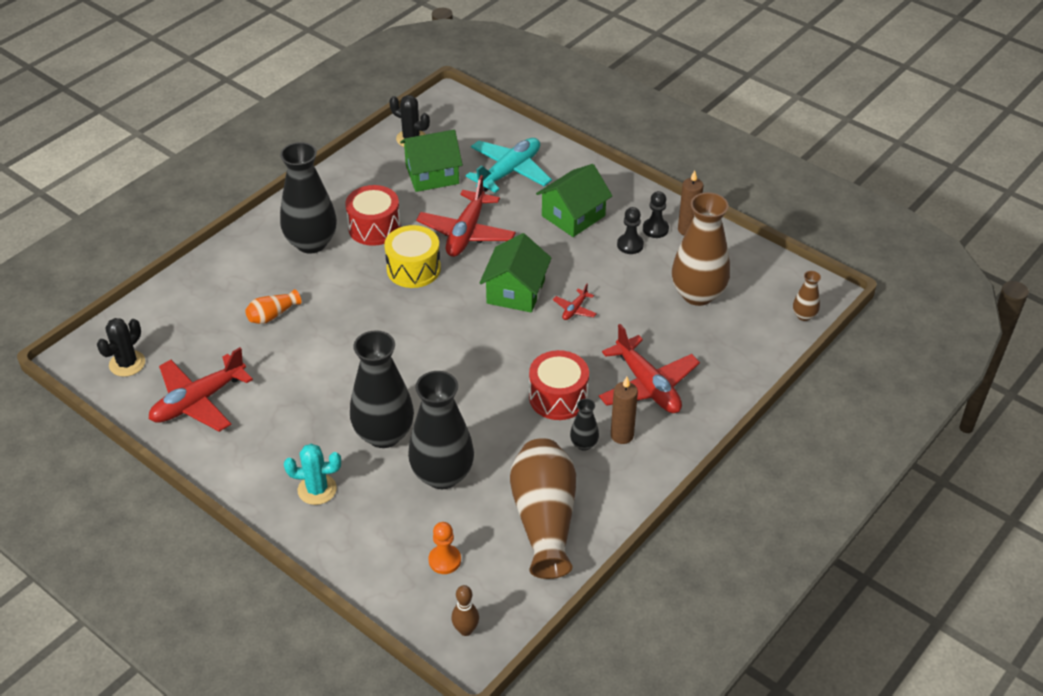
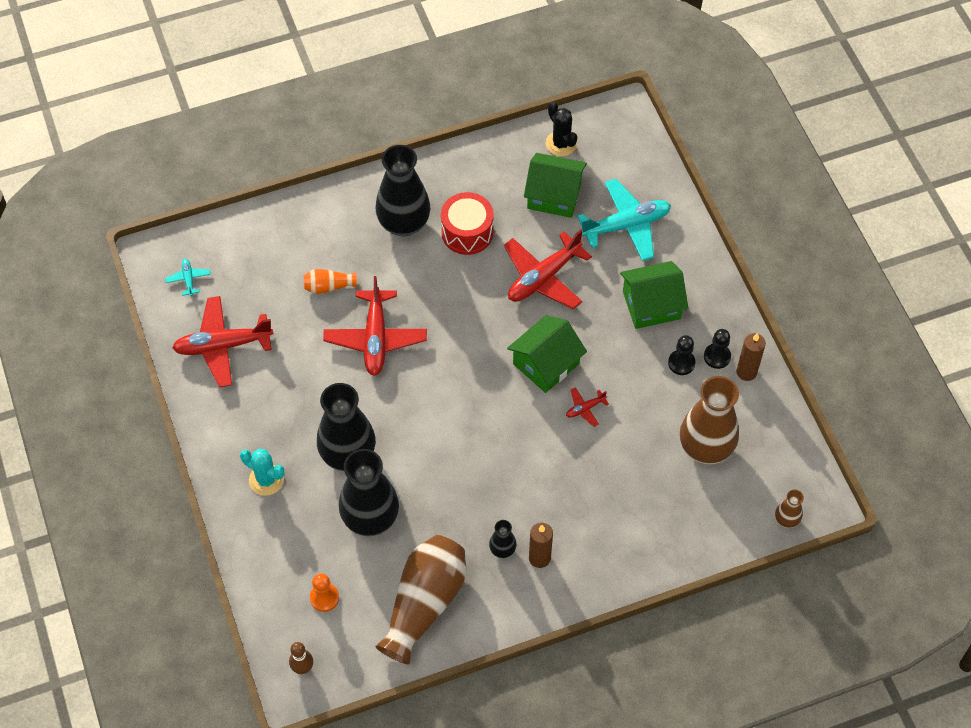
camera: 30 degrees right, 15 degrees up
black cactus [97,318,145,377] -> turquoise plane [165,259,211,296]
yellow drum [384,225,441,288] -> none
red drum [529,350,589,420] -> none
red plane [599,324,700,413] -> red plane moved to [323,276,427,376]

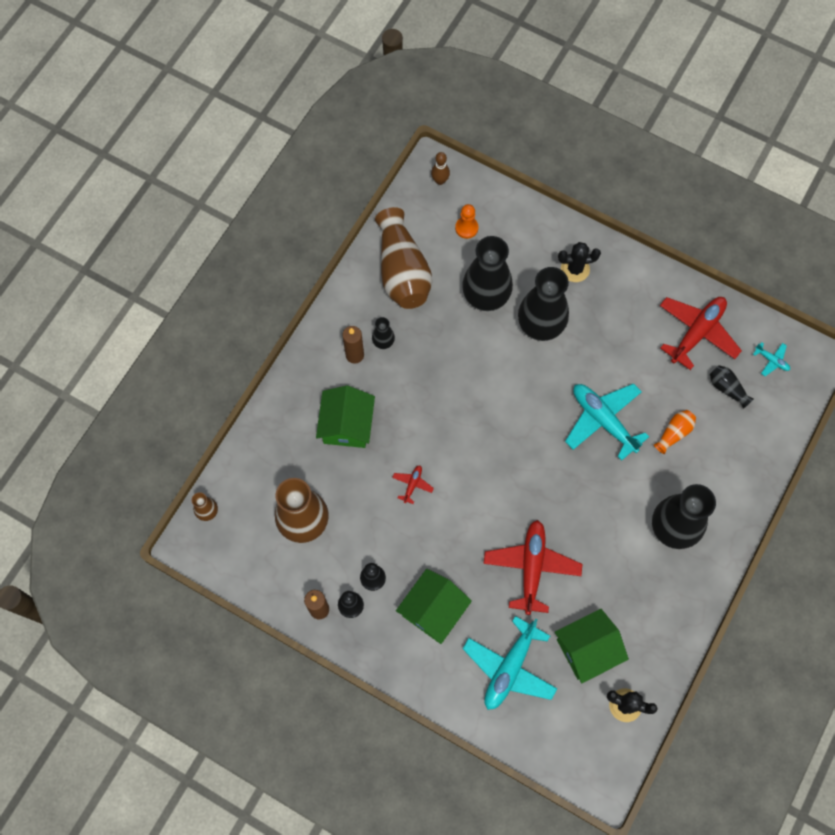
camera: 140 degrees right, 10 degrees up
turquoise cactus [240,449,284,496] -> black cactus [558,242,601,282]
red plane [323,276,427,376] -> turquoise plane [565,384,649,461]
red drum [441,192,494,255] -> none
green house [507,315,587,393] -> green house moved to [316,385,375,448]
none -> black vase [710,365,753,409]

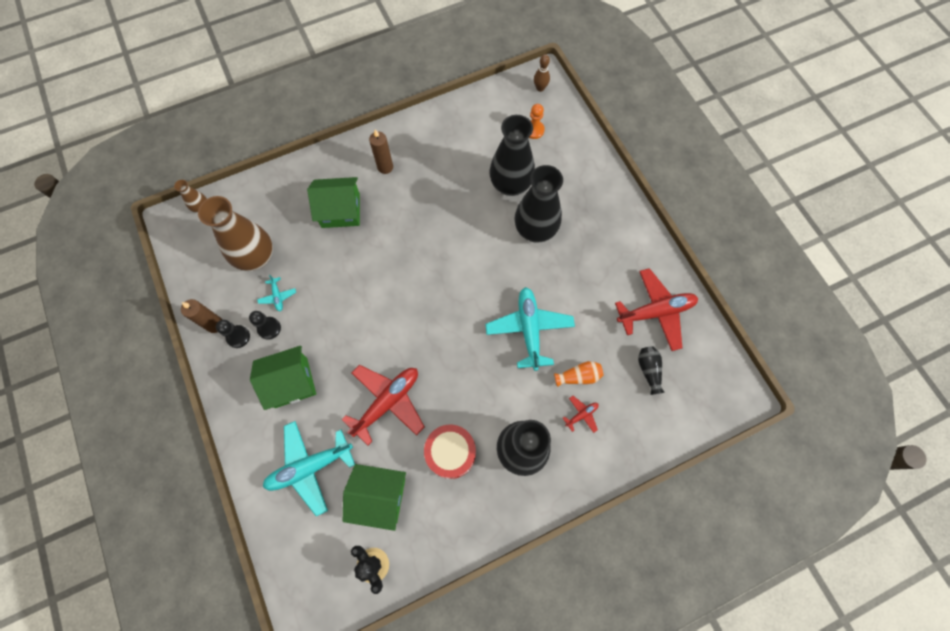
camera: 35 degrees right, 0 degrees up
green house [316,385,375,448] -> green house turned 45 degrees clockwise [307,177,360,228]
black vase [372,317,395,349] -> none
brown vase [375,207,432,309] -> none
red plane [392,465,434,504] -> red plane moved to [563,396,599,433]
black cactus [558,242,601,282] -> none
turquoise plane [753,342,790,376] -> turquoise plane moved to [257,275,296,311]
none -> red drum [424,424,476,479]

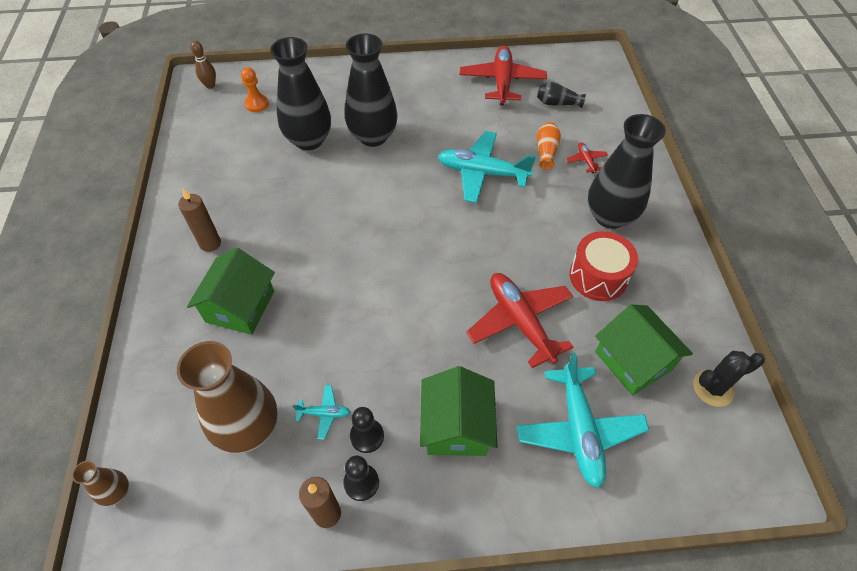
camera: 70 degrees left, 15 degrees down
green house [343,464,406,531] -> green house turned 60 degrees counterclockwise [595,304,693,396]

